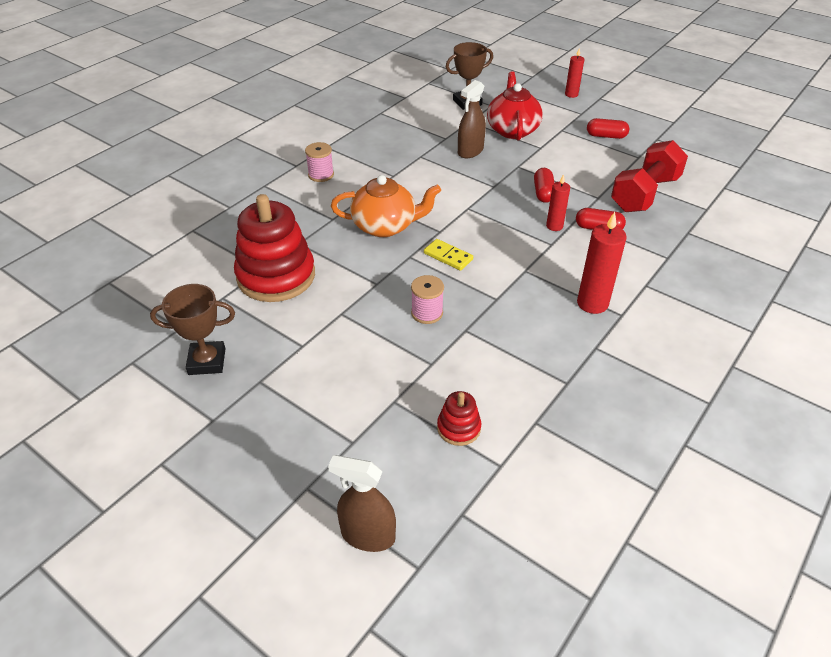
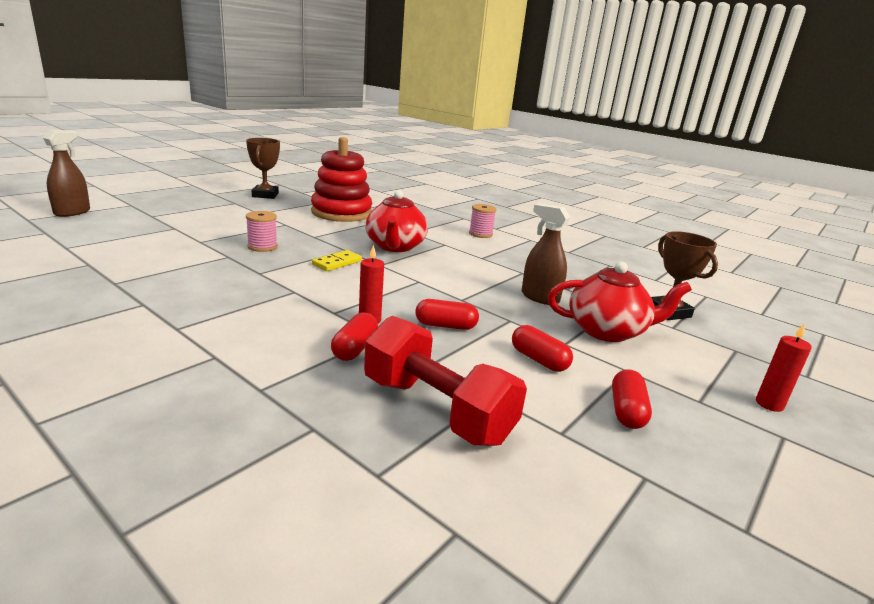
camera: 90 degrees right, 20 degrees down
orange teapot [331,175,441,237] -> red teapot [365,190,428,252]
red stacking toy [437,391,481,446] -> none
red candle [577,212,627,314] -> none
none -> red capsule [512,325,573,372]

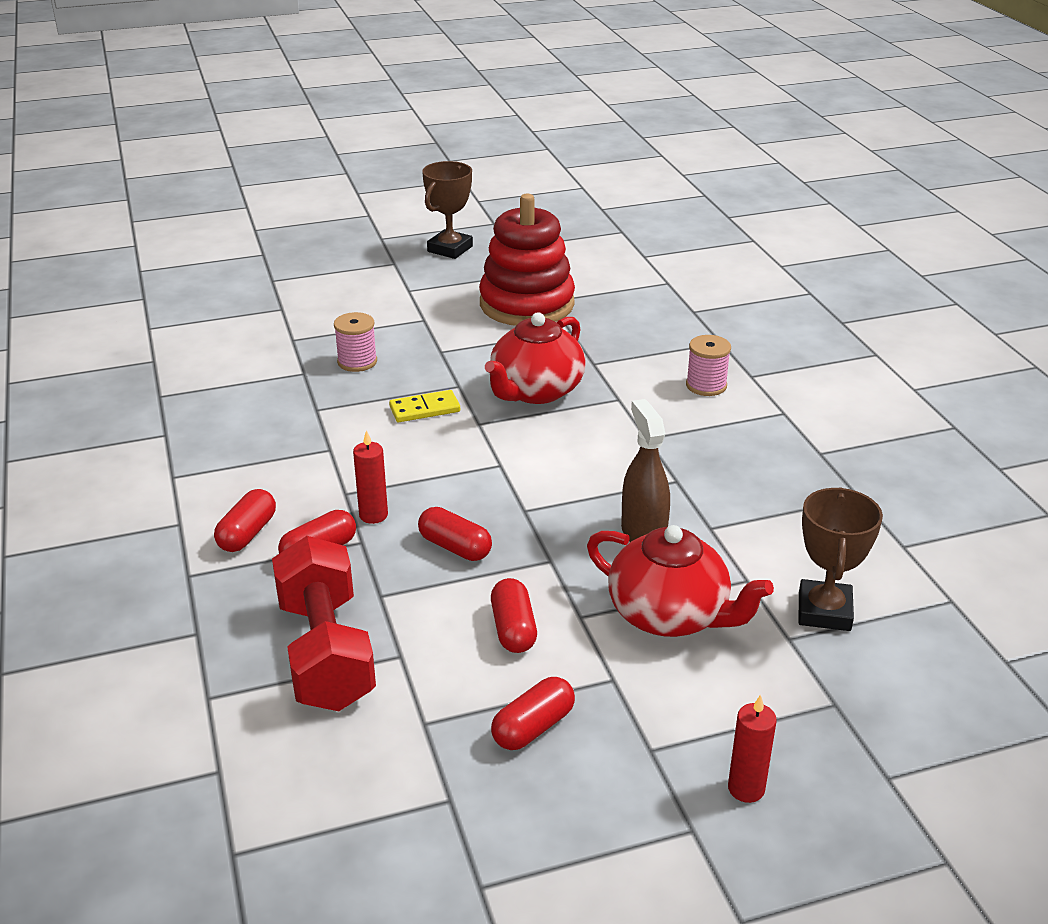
camera: 35 degrees right, 10 degrees up
brown spray bottle [43,130,90,217] -> none
none -> red capsule [214,489,276,552]

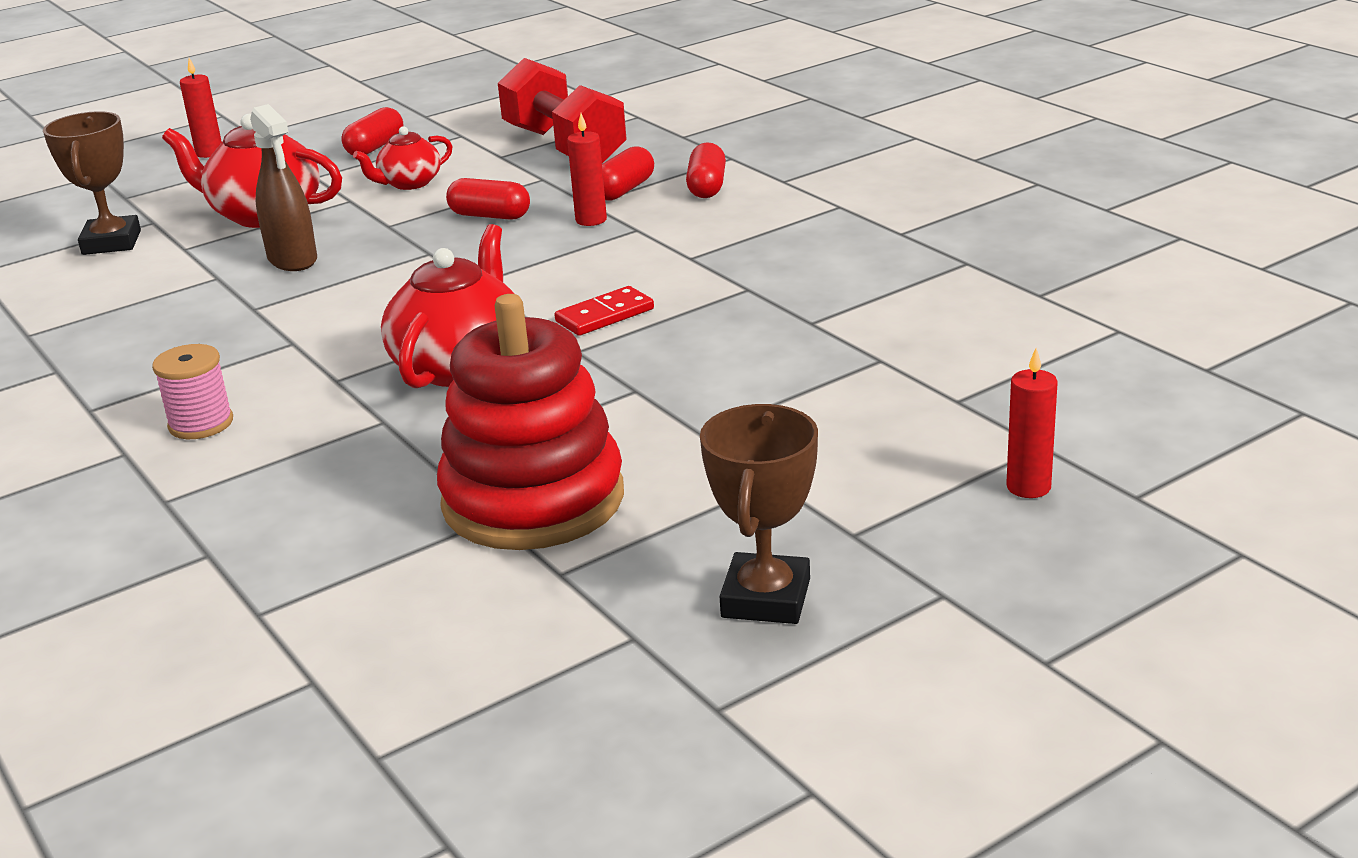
camera: 165 degrees right, 5 degrees down
pink spool [334,312,377,372] -> none
yellow domino [389,390,460,422] -> red domino [554,286,654,336]
red capsule [491,578,537,653] -> red teapot [353,126,453,190]
none -> red candle [1006,348,1058,498]

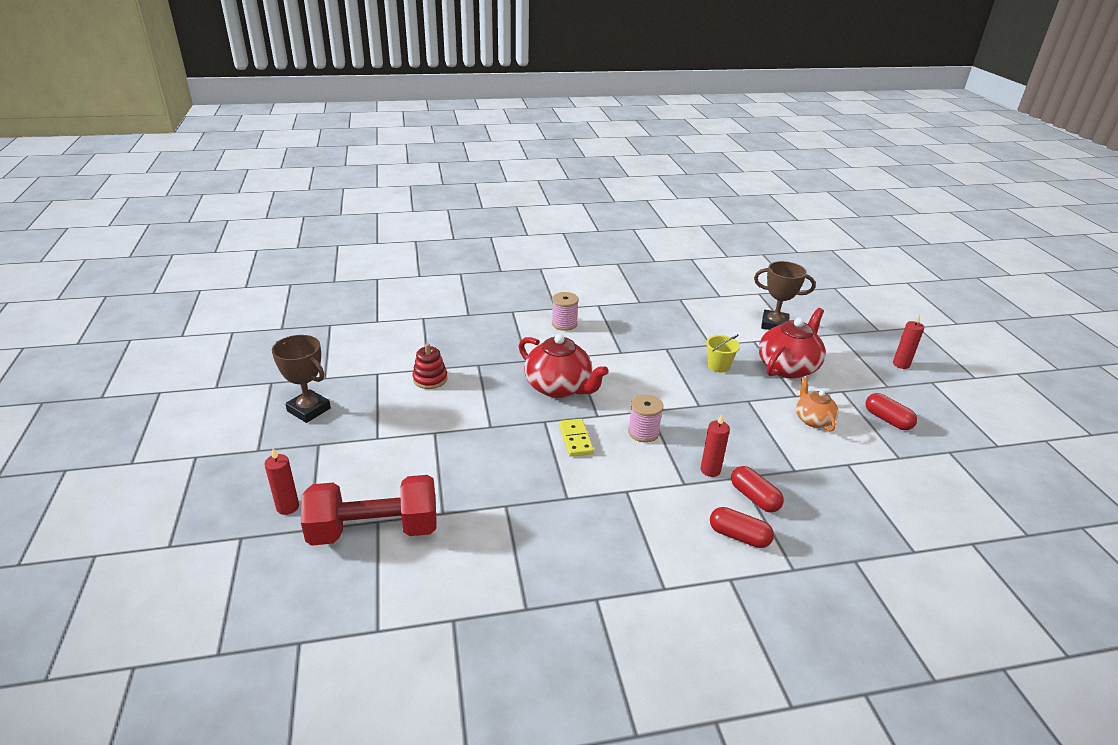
camera: 110 degrees right, 5 degrees up
brown spray bottle [250,104,317,271] -> yellow bucket [706,334,740,372]
red teapot [353,126,453,190] -> orange teapot [796,377,839,432]
red stacking toy [437,294,624,550] -> red stacking toy [412,343,447,389], size x0.46
red capsule [446,178,530,220] -> none
red dumbbell [498,58,627,163] -> red dumbbell moved to [301,475,437,546]
red domino [554,286,654,336] -> yellow domino [559,419,594,457]
none -> pink spool [628,395,663,443]

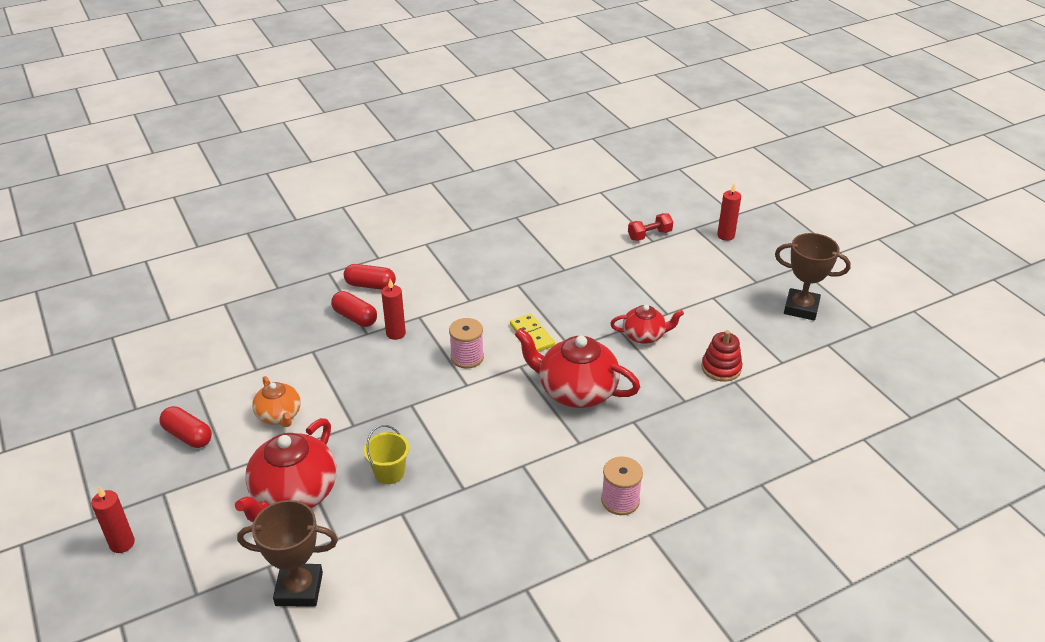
camera: 165 degrees right, 5 degrees up
red dumbbell [301,475,437,546] -> red dumbbell [628,213,673,241], size x0.45
none -> red teapot [610,305,684,344]

